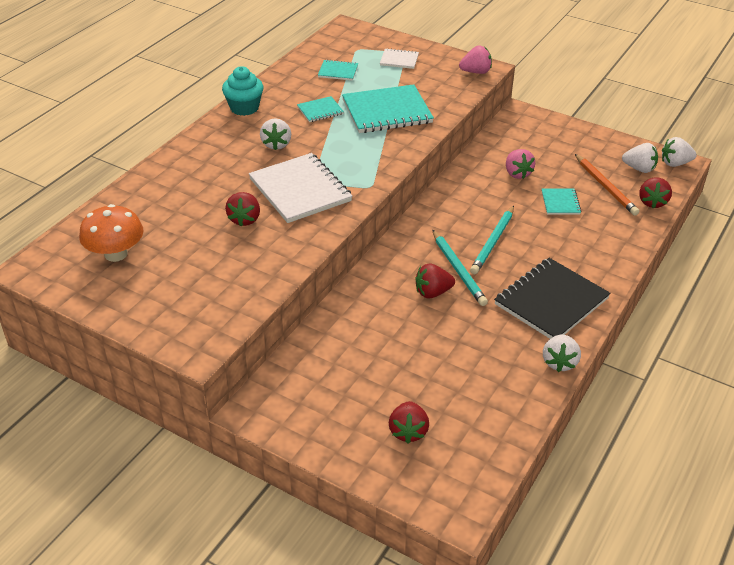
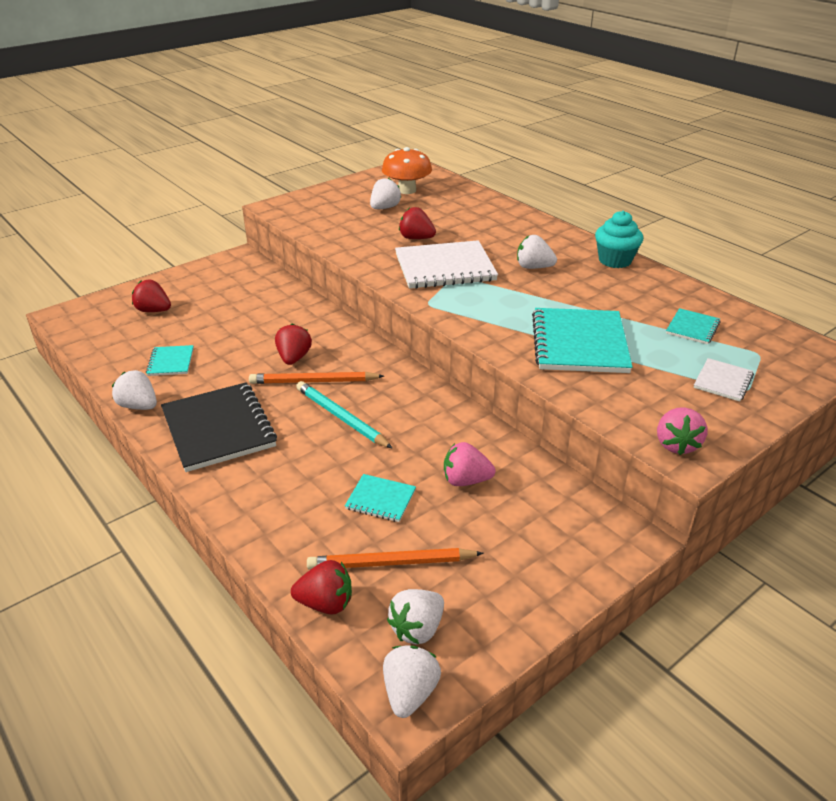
camera: 110 degrees right, 5 degrees down
turquoise notebook [297,96,344,122] -> turquoise notebook moved to [146,345,194,376]
turquoise pencil [432,230,488,306] -> orange pencil [249,372,384,384]
red strawberry [639,178,672,208] -> red strawberry turned 150 degrees clockwise [291,560,352,615]
none -> white strawberry [370,178,401,209]

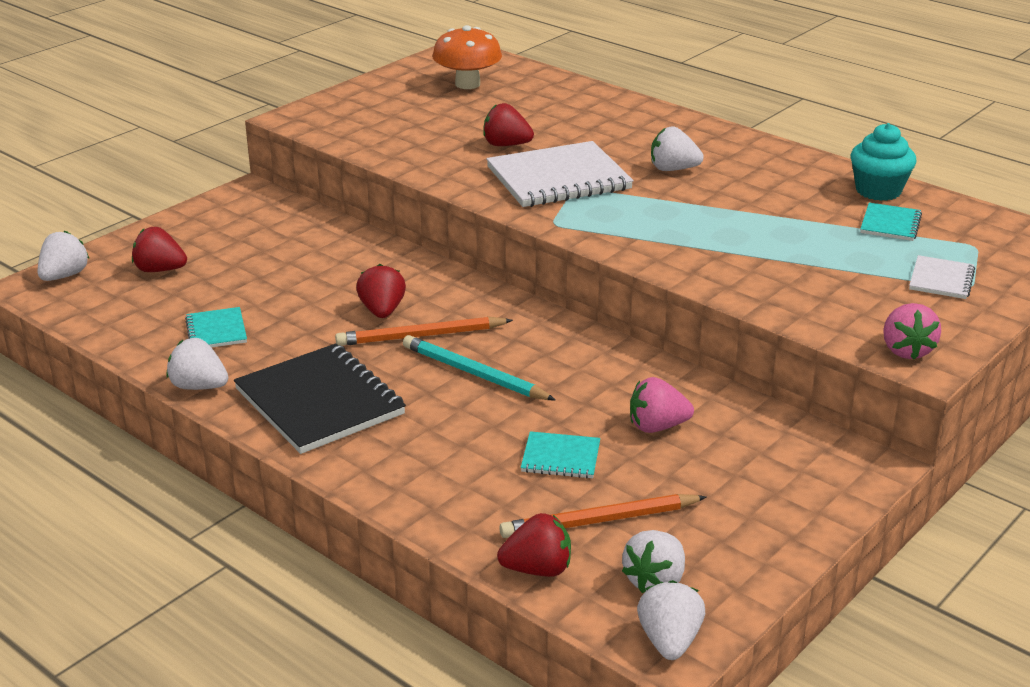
camera: 10 degrees left, 5 degrees down
white strawberry [370,178,401,209] -> white strawberry moved to [38,231,90,281]
turquoise notebook [532,308,633,373] -> none
turquoise cupcake [595,211,643,268] -> turquoise cupcake moved to [850,123,917,201]

